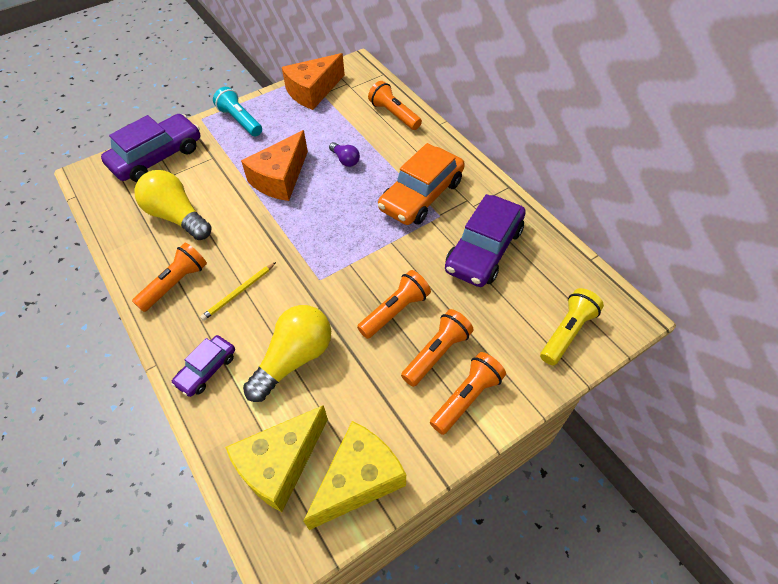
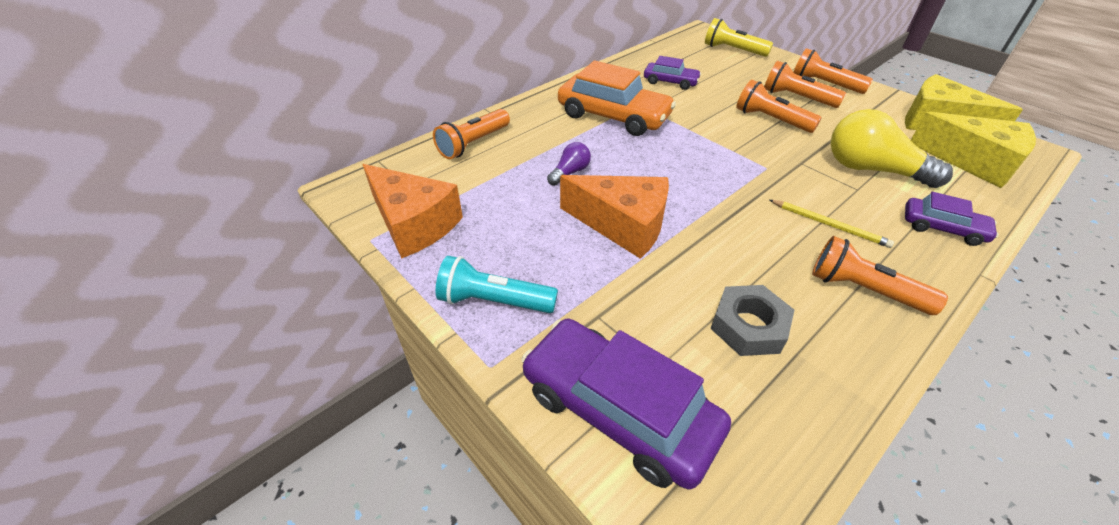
camera: 100 degrees left, 10 degrees down
yellow light bulb [134,170,212,240] -> grey nut [710,285,794,356]
turquoise flashlight [213,87,262,137] -> turquoise flashlight turned 60 degrees clockwise [436,256,558,313]
purple car [445,194,526,287] -> purple car [644,56,701,90], size x0.54

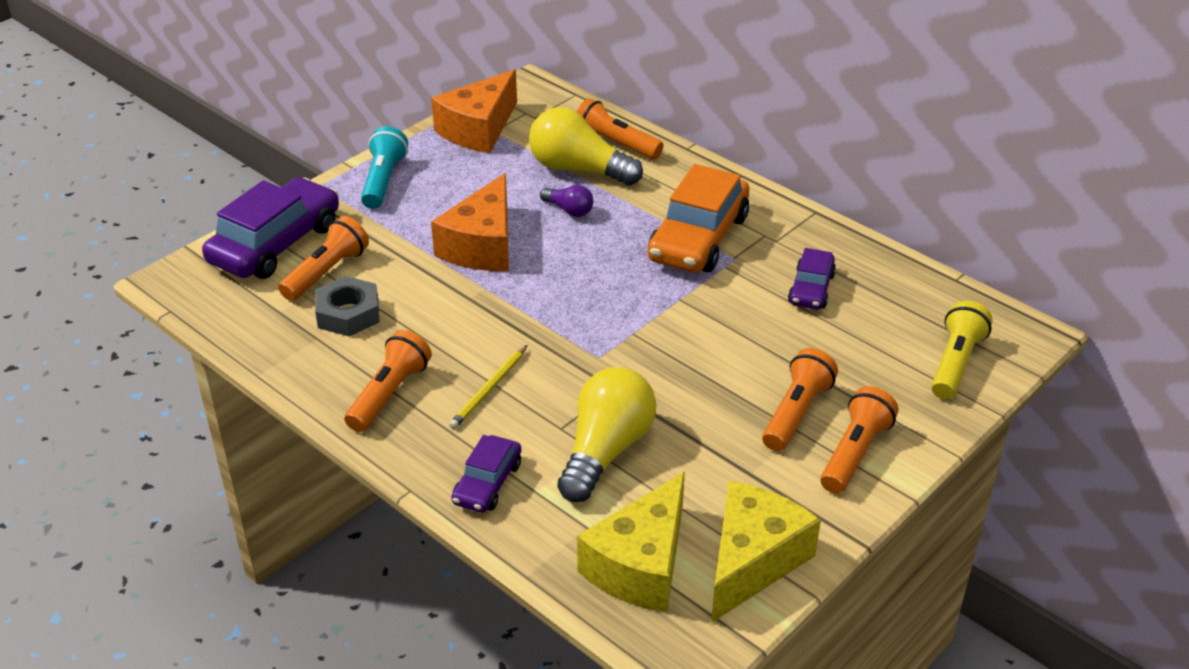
camera: 85 degrees right, 5 degrees down
orange flashlight [736,80,822,133] -> orange flashlight moved to [278,216,369,301]
none -> yellow light bulb [529,107,643,185]

